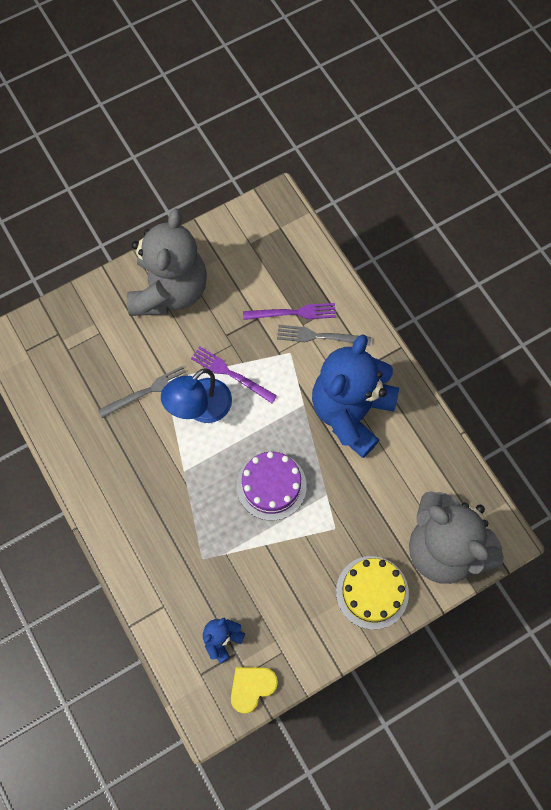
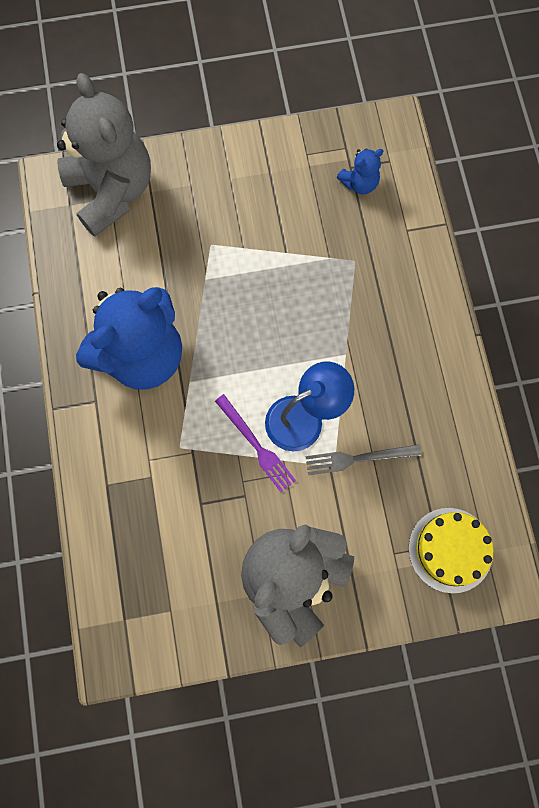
camera: 160 degrees left, 5 degrees up
yellow heart [231,667,278,714] -> none
purple cake [237,452,307,521] -> none
purple fork [243,303,336,320] -> none
grey fork [277,325,371,346] -> none
yellow cake [336,556,409,630] -> yellow cake moved to [408,508,494,593]

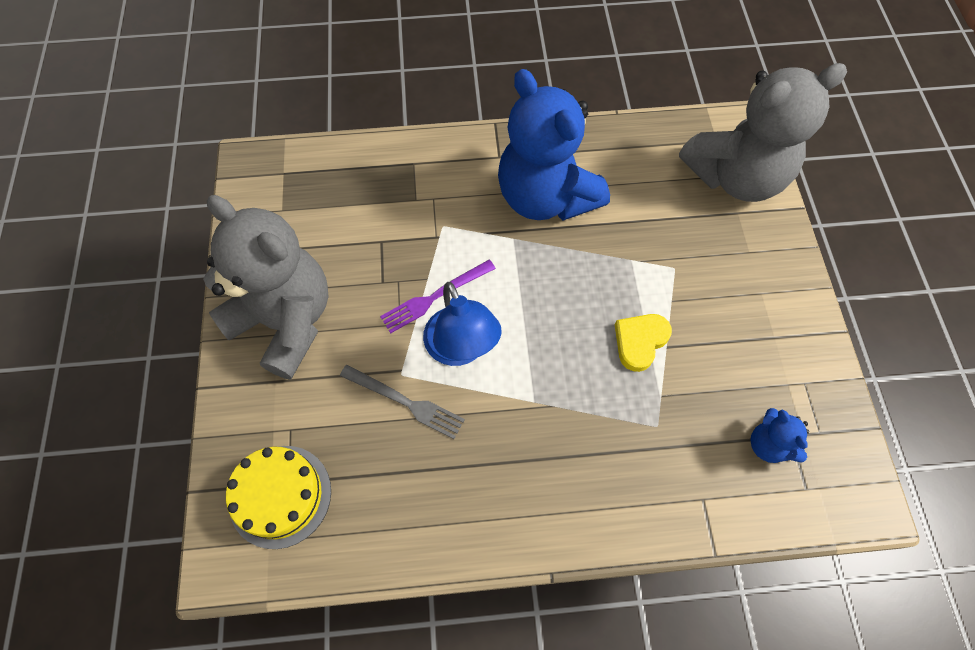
camera: 95 degrees right, 10 degrees down
grey fork [305,444,421,475] -> grey fork turned 120 degrees clockwise [340,365,465,439]
none -> yellow heart [615,314,672,372]

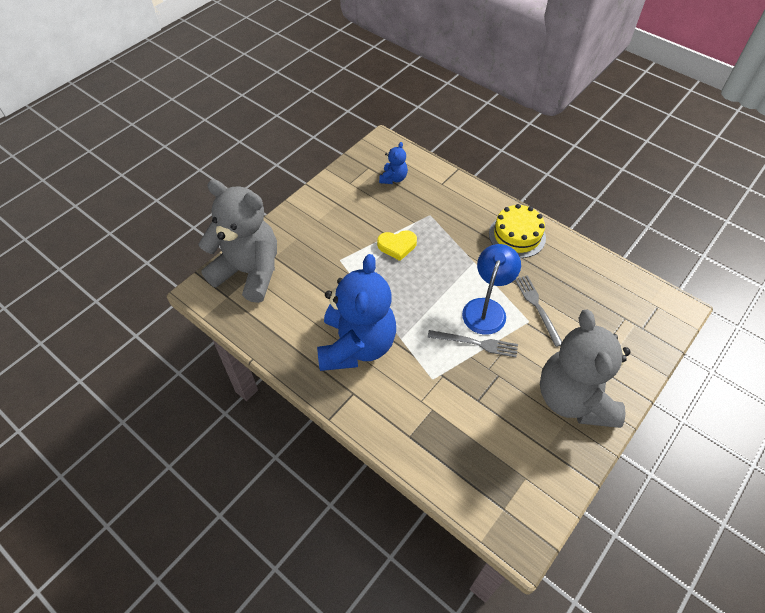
camera: 135 degrees left, 10 degrees down
yellow cake [226,446,331,549] -> yellow cake moved to [489,204,546,258]
purple fork [380,260,496,333] -> grey fork [427,330,518,357]

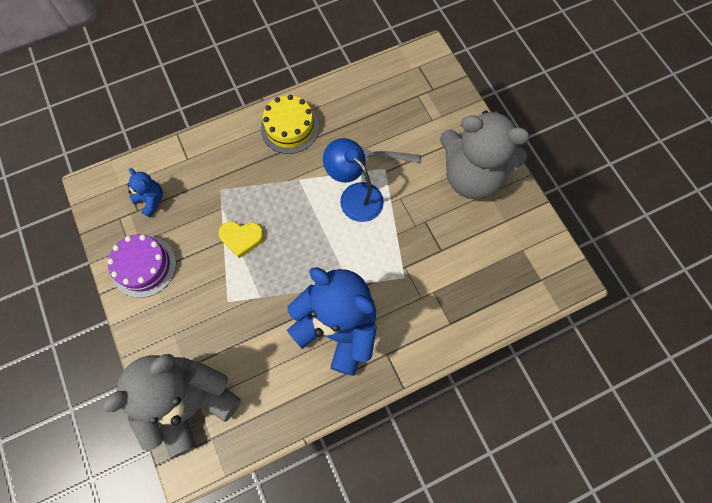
camera: 65 degrees left, 15 degrees up
yellow heart [377,230,417,261] -> yellow heart turned 75 degrees clockwise [219,221,264,258]
grey fork [427,330,518,357] -> none
none -> purple cake [107,234,176,298]

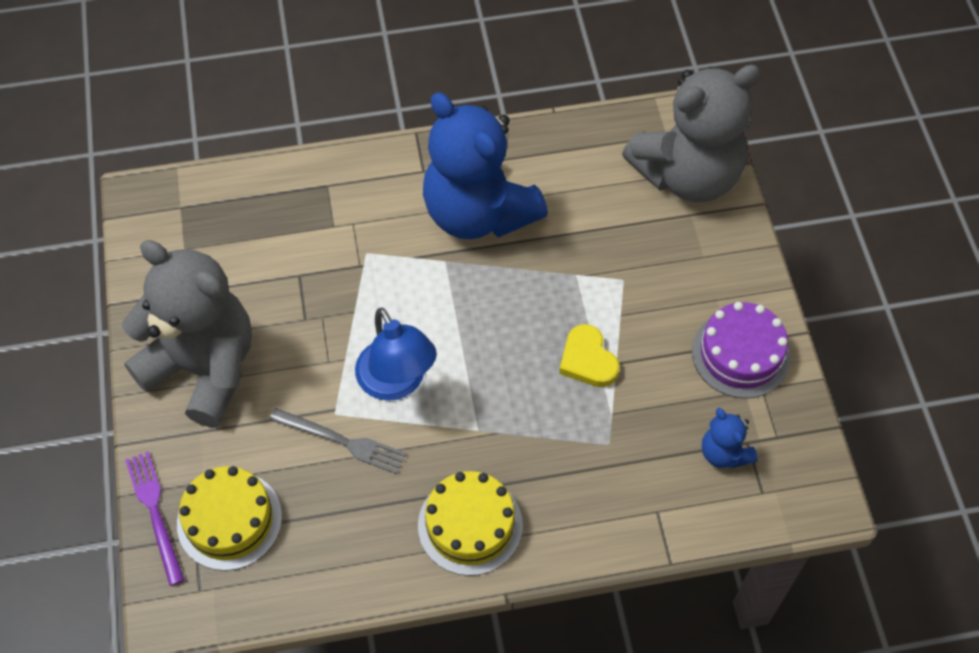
camera: 165 degrees left, 10 degrees down
yellow heart [219,221,264,258] -> yellow heart turned 135 degrees counterclockwise [559,324,619,387]
none -> purple fork [125,451,184,586]
none -> yellow cake [177,466,282,571]

